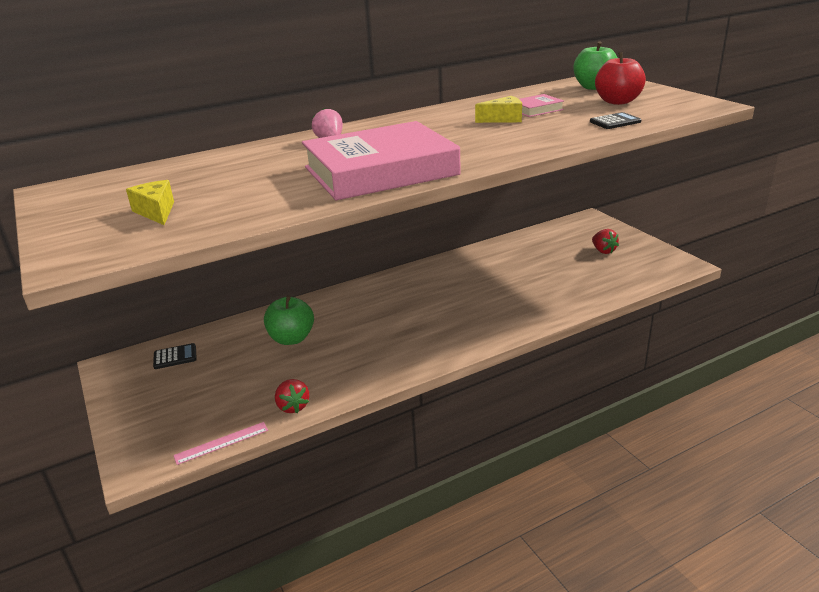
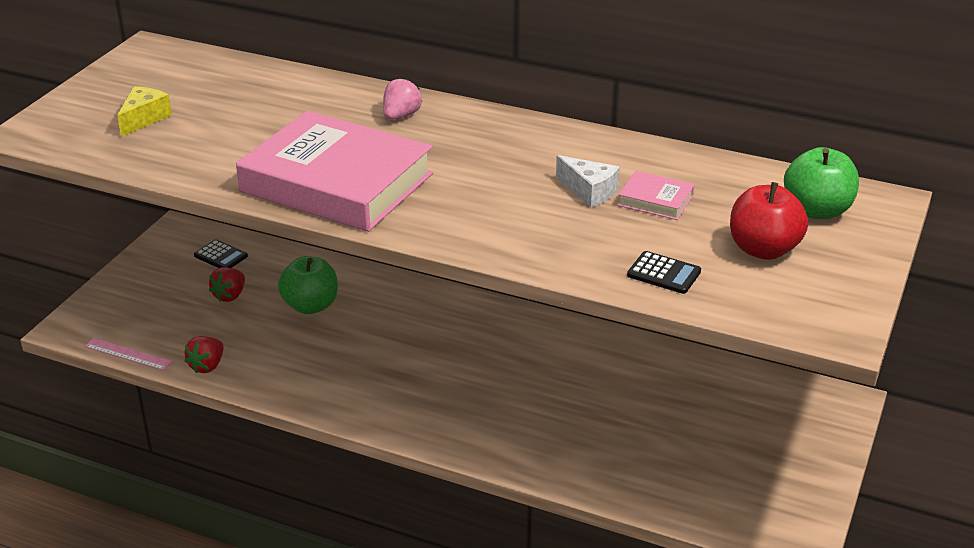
camera: 50 degrees right, 5 degrees up
yellow cheese [475,96,522,123] -> white cheese [556,155,620,207]
red strawberry [592,229,619,254] -> red strawberry moved to [209,267,245,302]

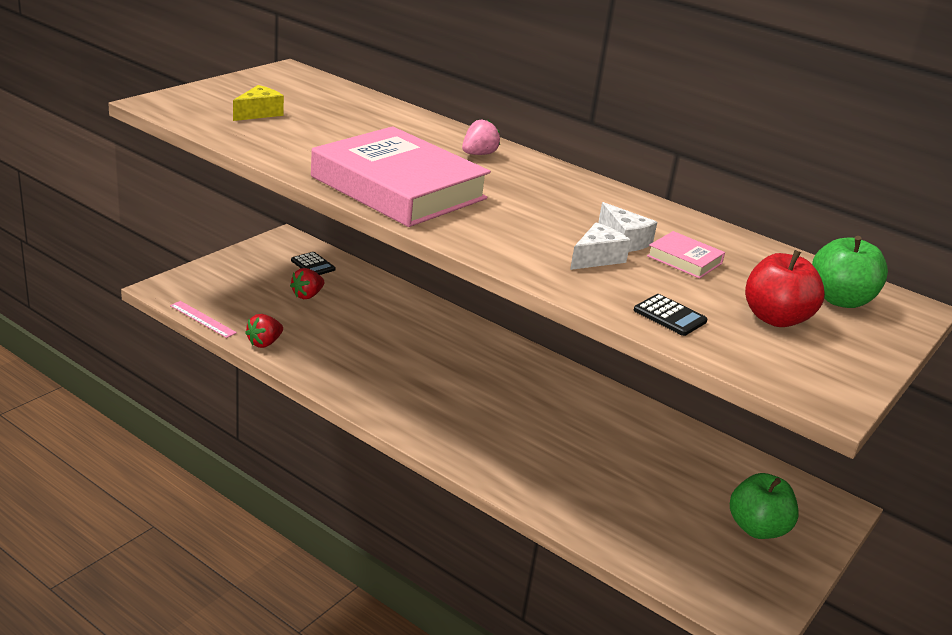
camera: 10 degrees right, 5 degrees down
green apple [278,256,338,314] -> green apple moved to [730,473,799,539]
none -> white cheese [570,222,631,270]

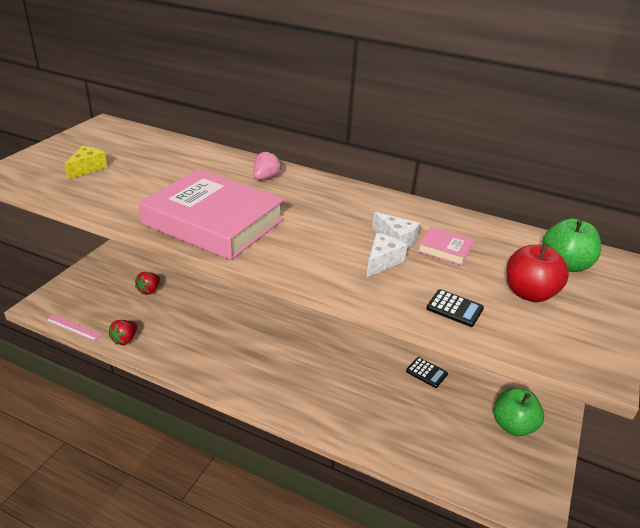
camera: 10 degrees left, 5 degrees up
black calculator [291,252,336,275] -> black calculator moved to [406,357,448,388]

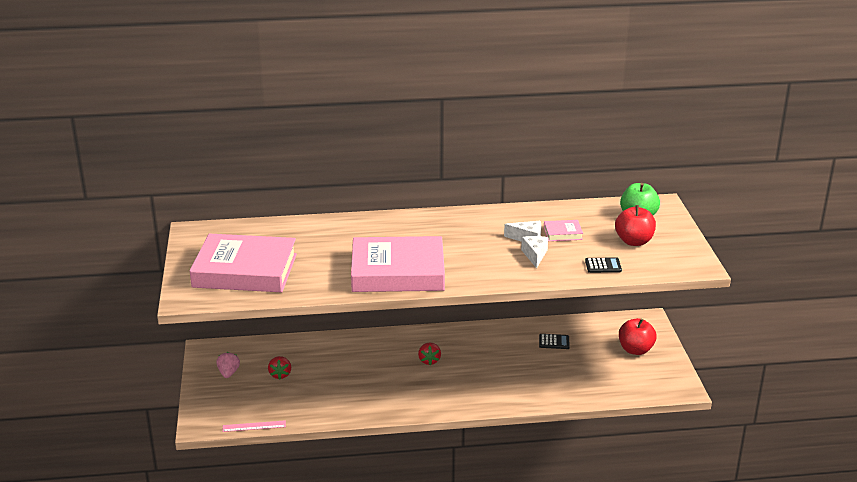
camera: 30 degrees left, 5 degrees down
yellow cheese [64,146,107,179] -> pink book [190,234,297,292]
red strawberry [109,320,137,345] -> red strawberry moved to [418,342,441,365]
pink strawberry [253,151,281,180] -> pink strawberry moved to [217,352,240,378]
green apple [493,388,544,436] -> red apple [619,318,657,355]

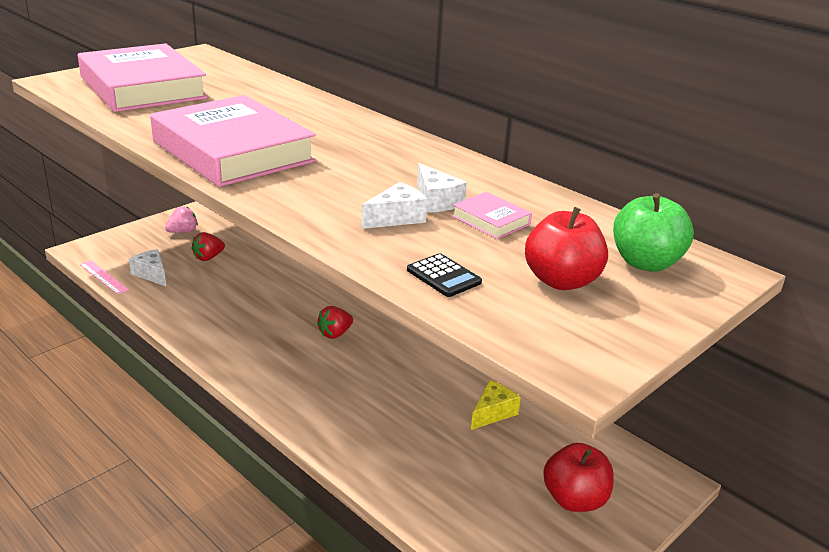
camera: 50 degrees right, 0 degrees up
black calculator [539,334,570,349] -> yellow cheese [471,380,521,430]
none -> white cheese [129,249,166,286]

